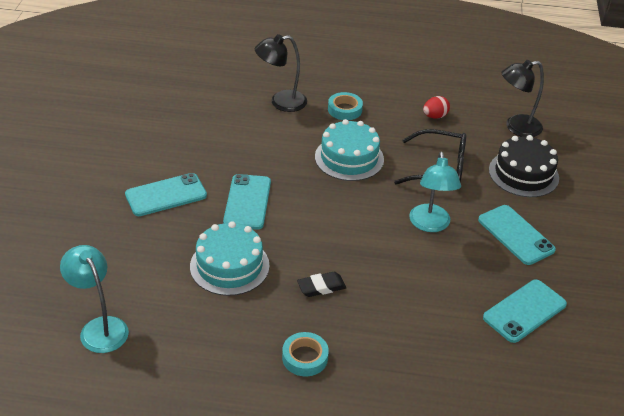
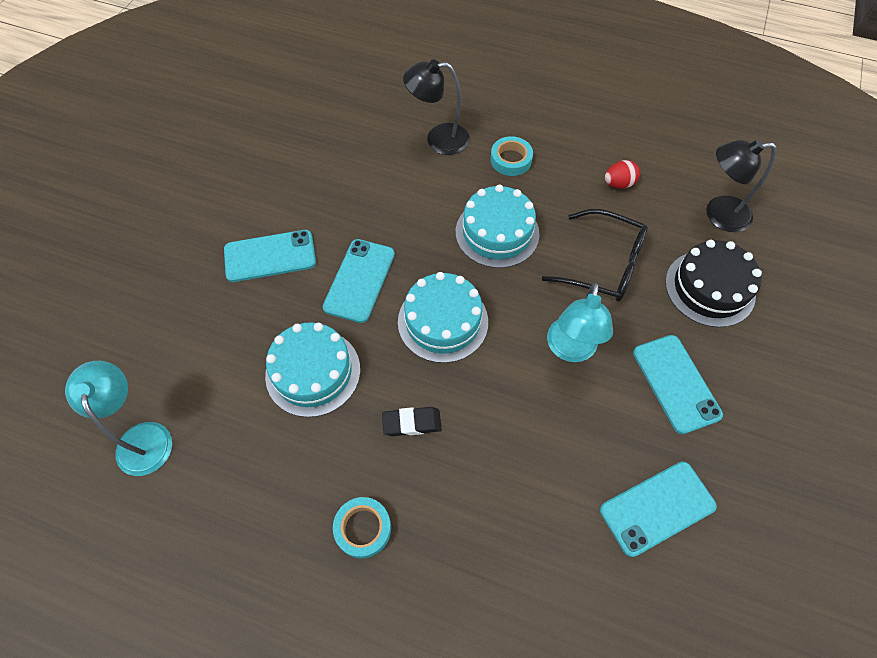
camera: 15 degrees right, 20 degrees up
none -> turquoise cake [398,272,488,363]

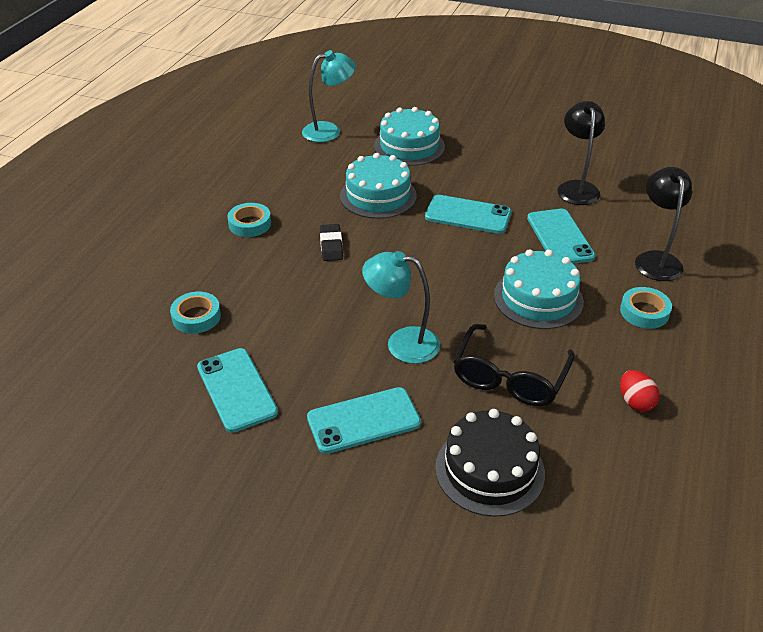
camera: 90 degrees right, 20 degrees down
turquoise phone [224,230,316,282] -> turquoise phone moved to [527,209,595,264]
turquoise cake [398,272,488,363] -> turquoise cake moved to [374,107,445,166]
black lamp [706,139,777,232] -> black lamp moved to [557,101,605,205]
none -> turquoise tape [170,292,221,334]

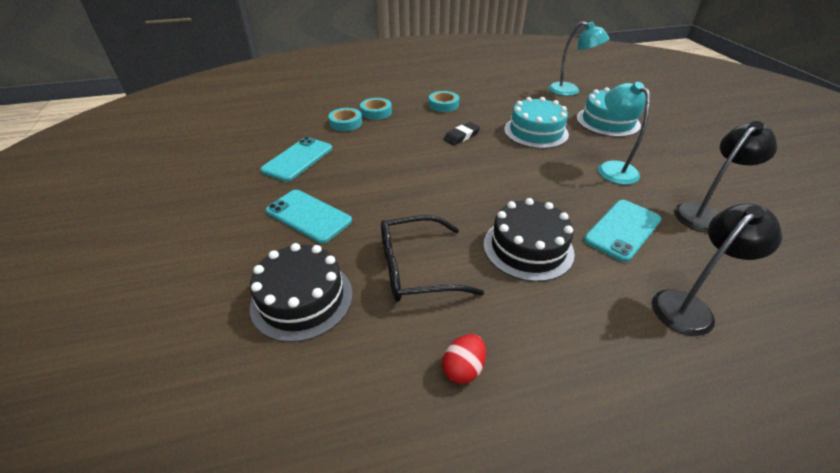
camera: 55 degrees right, 0 degrees up
turquoise lamp [362,251,440,364] -> turquoise lamp moved to [598,82,650,185]
turquoise phone [425,195,511,234] -> none
turquoise cake [494,249,584,329] -> black cake [484,198,575,282]
turquoise tape [620,287,672,329] -> turquoise tape moved to [360,98,392,120]

